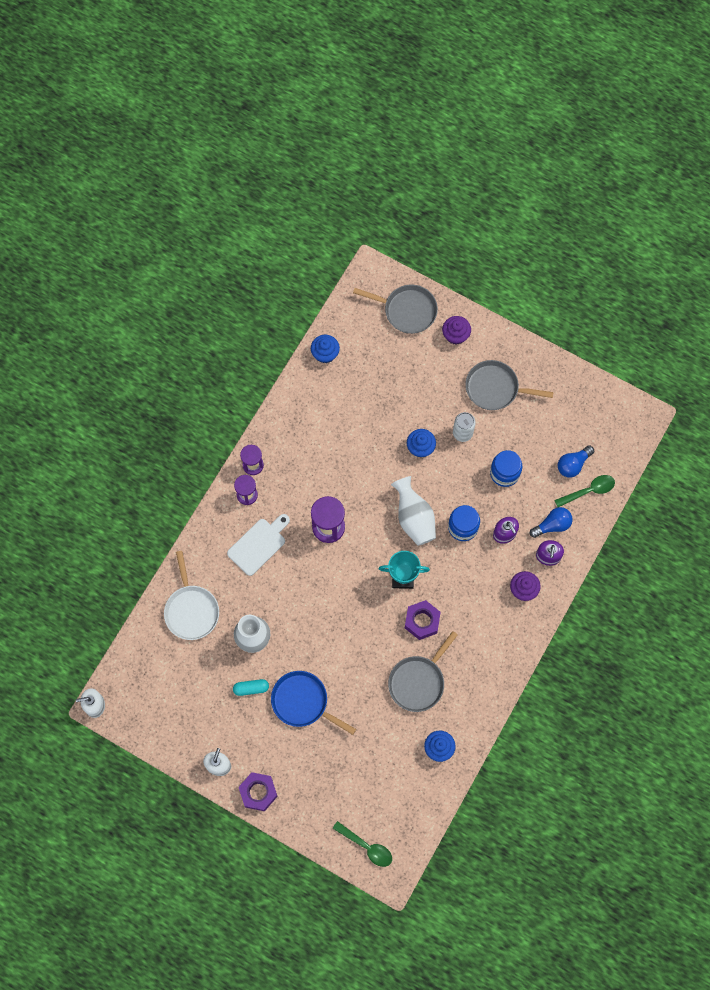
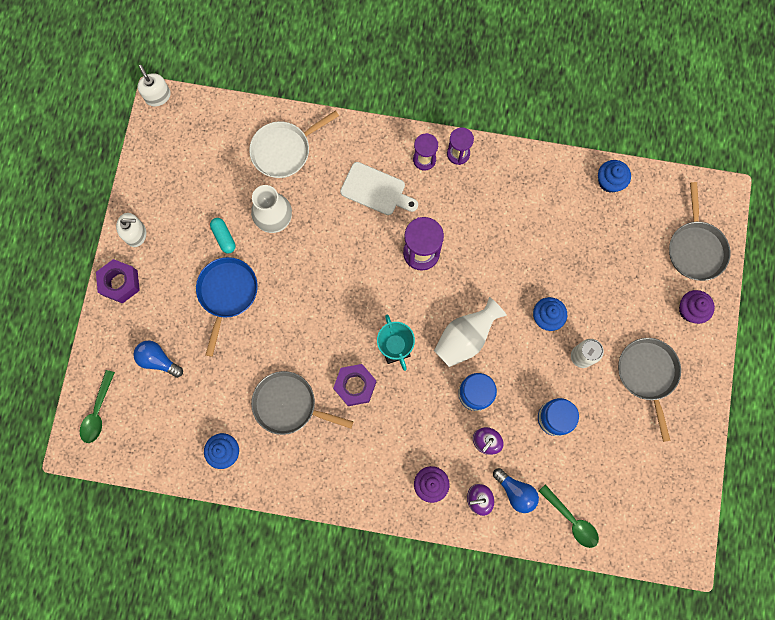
camera: 70 degrees right, 5 degrees up
blue light bulb [558,445,594,478] -> blue light bulb moved to [133,341,183,378]

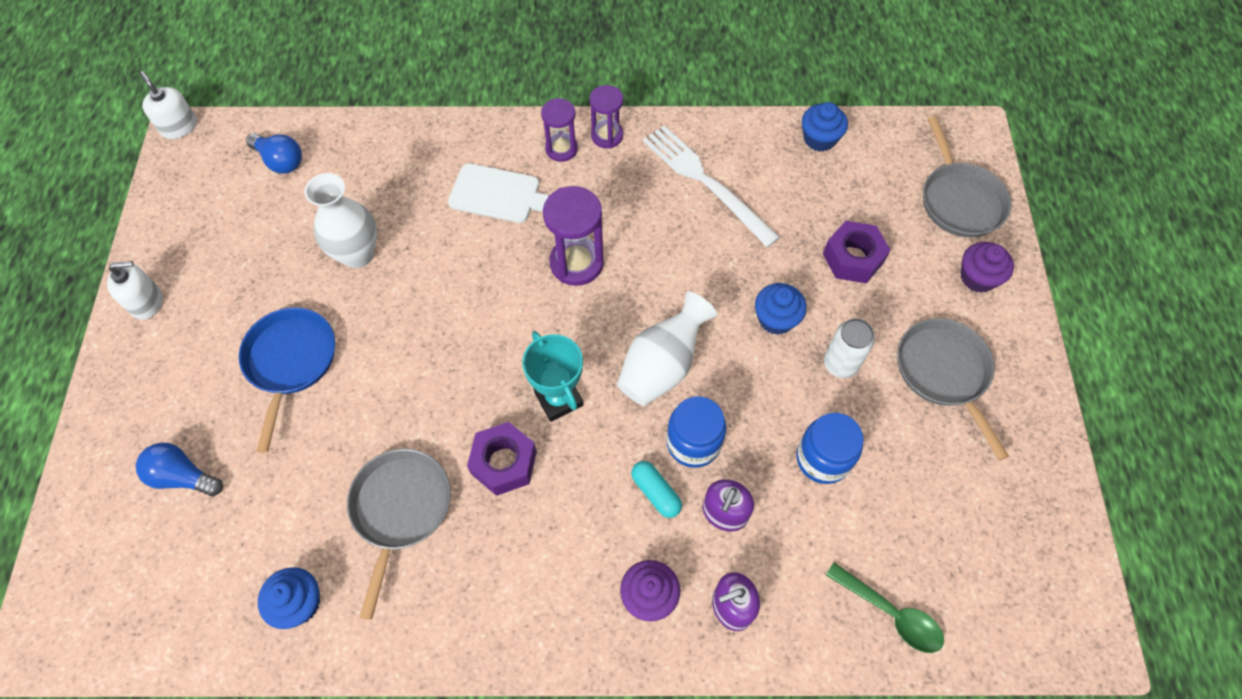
camera: 10 degrees left, 15 degrees down
green spoon [80,370,115,443] -> none
purple nut [96,259,140,304] -> purple nut moved to [823,221,890,283]
turquoise capsule [210,218,236,254] -> turquoise capsule moved to [631,461,682,518]
white pan [249,110,339,178] -> none
grey pan [251,371,354,435] -> grey pan turned 90 degrees clockwise [347,449,451,620]
blue light bulb [493,468,539,513] -> blue light bulb moved to [246,133,302,174]
none -> white fork [643,125,780,247]

